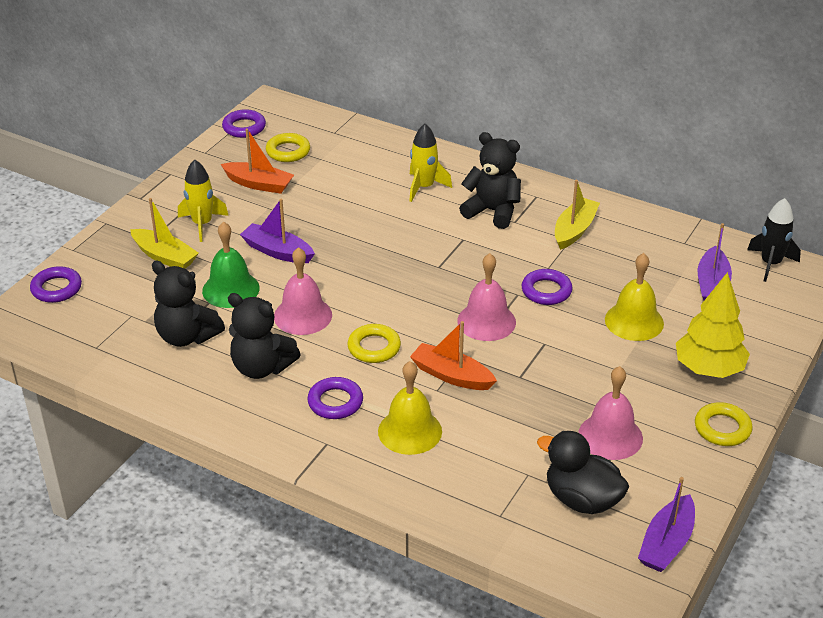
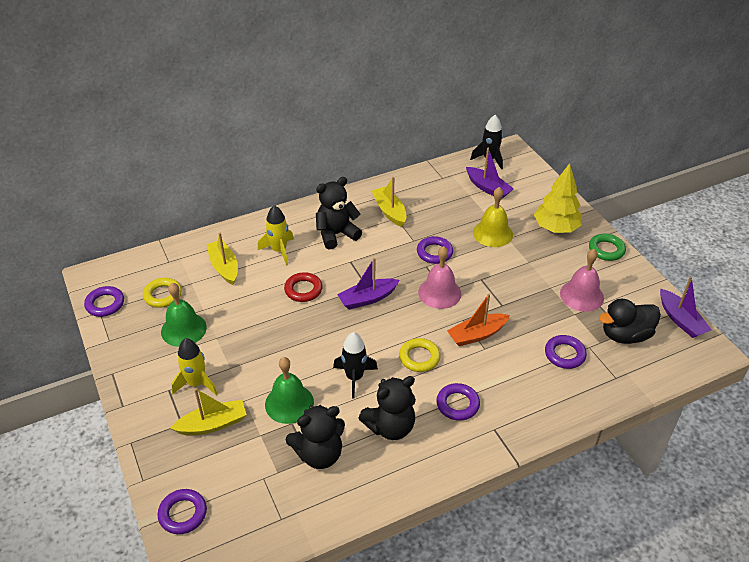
camera: 55 degrees left, 5 degrees up
orange boat [221,128,294,194] -> green bell [161,283,207,347]
purple boat [240,199,315,263] -> purple boat moved to [337,258,400,309]
pink bell [274,247,332,335] -> black rocket [333,332,378,398]
yellow bell [378,361,442,455] -> none
yellow ring [695,402,752,446] -> green ring [589,234,626,261]
none -> yellow boat [207,233,238,285]
none -> red ring [284,272,323,302]
none -> purple ring [545,335,587,369]

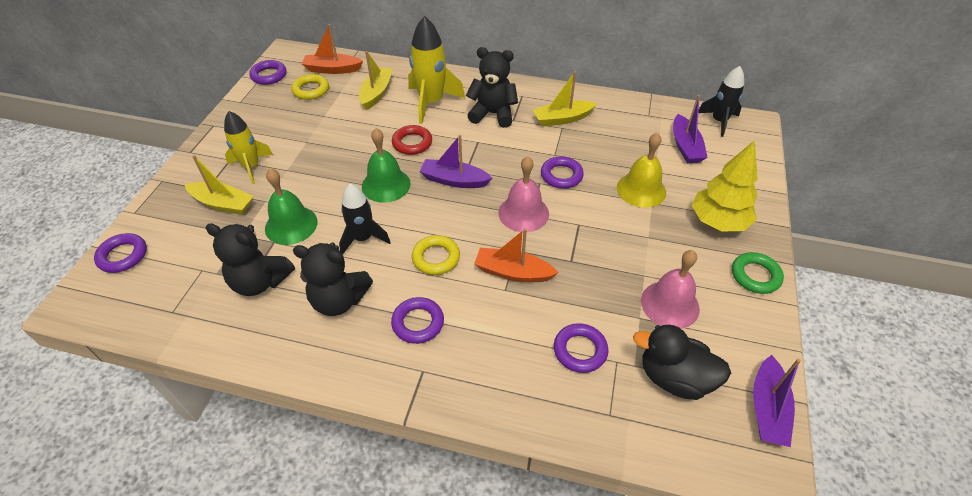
camera: 40 degrees right, 5 degrees up
green bell [161,283,207,347] -> green bell moved to [362,128,411,203]
yellow rocket [258,205,294,265] -> yellow rocket [408,16,465,124], size x1.50
yellow boat [372,177,406,227] -> yellow boat turned 120 degrees counterclockwise [533,71,597,126]
none -> orange boat [302,24,363,74]

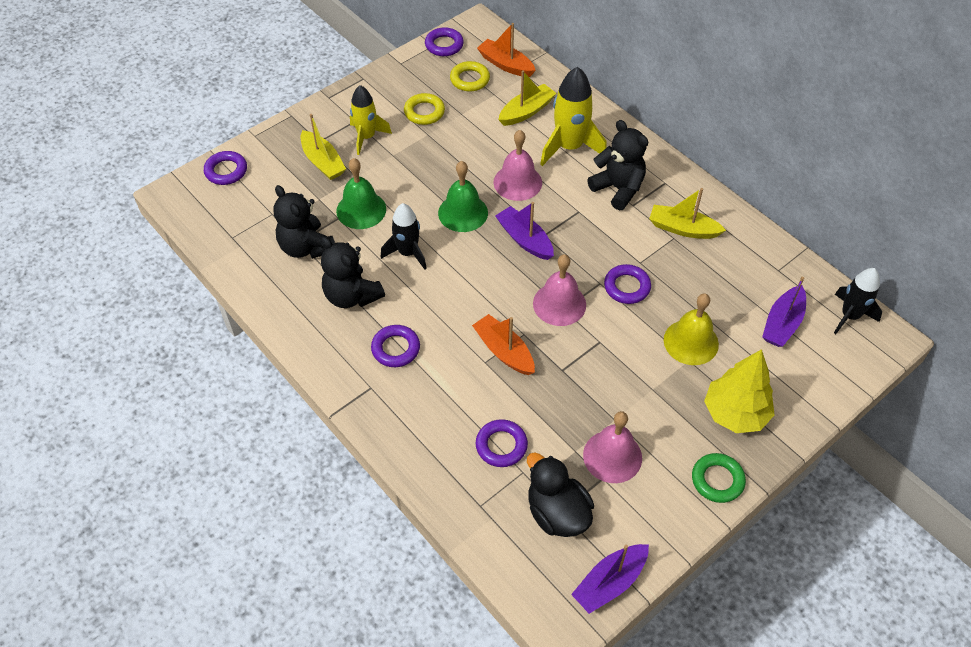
camera: 35 degrees right, 5 degrees up
red ring [392,125,432,155] -> pink bell [494,130,542,201]
yellow ring [412,235,460,275] -> yellow ring moved to [404,93,445,125]

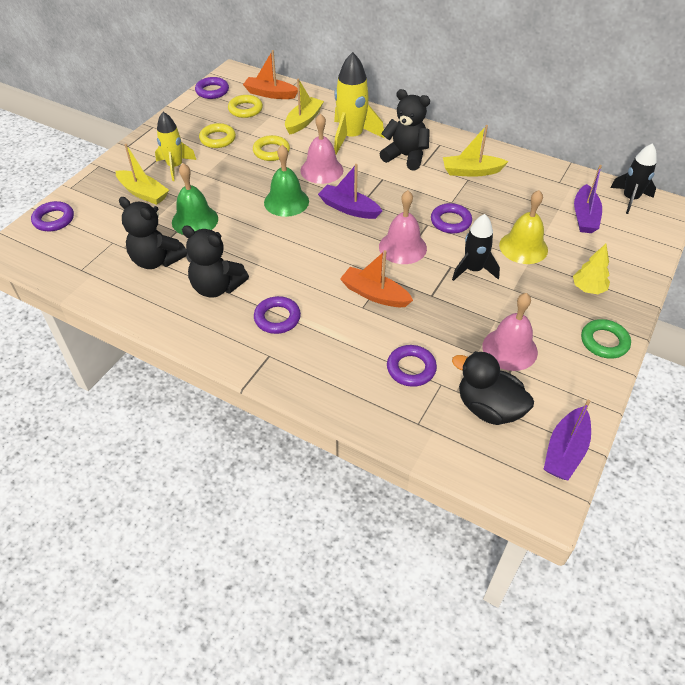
camera: 20 degrees left, 5 degrees down
black rocket [381,203,427,270] -> black rocket moved to [452,214,500,281]
yellow tree [704,349,775,433] -> yellow tree [573,244,610,294], size x0.59
none -> yellow ring [253,135,290,161]

